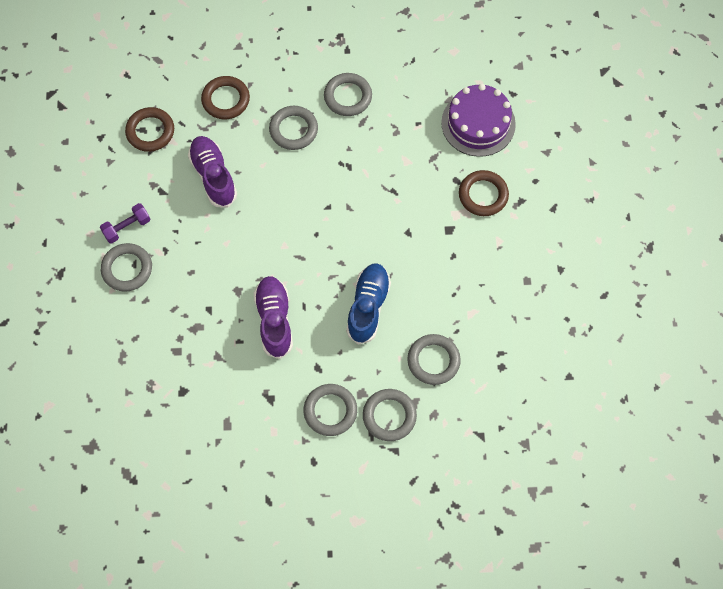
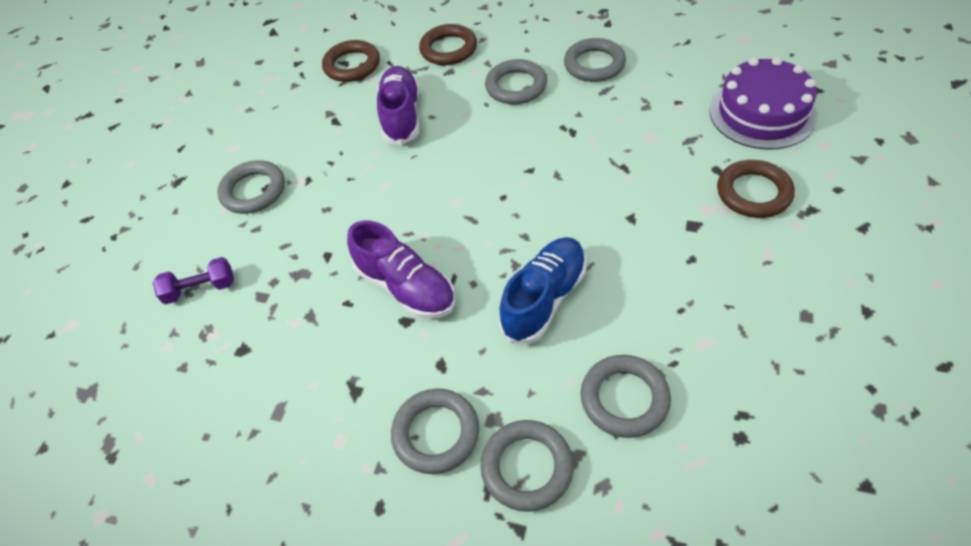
camera: 25 degrees right, 15 degrees down
purple dumbbell [100,203,150,243] -> purple dumbbell moved to [153,257,234,304]
purple shoe [254,276,293,359] -> purple shoe turned 120 degrees clockwise [347,221,455,319]

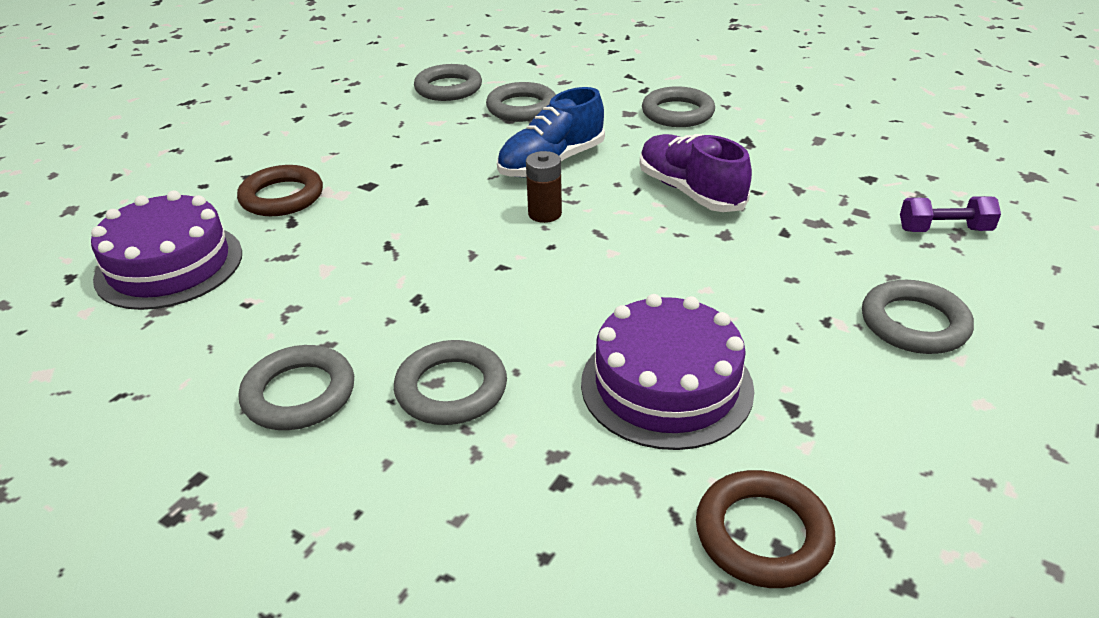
camera: 170 degrees left, 15 degrees down
purple shoe [377,66,419,145] -> purple cake [581,294,755,450]
brown ring [419,24,477,65] -> none
grey ring [480,420,574,512] -> grey ring moved to [414,64,482,101]
none -> brown battery [526,151,562,223]

